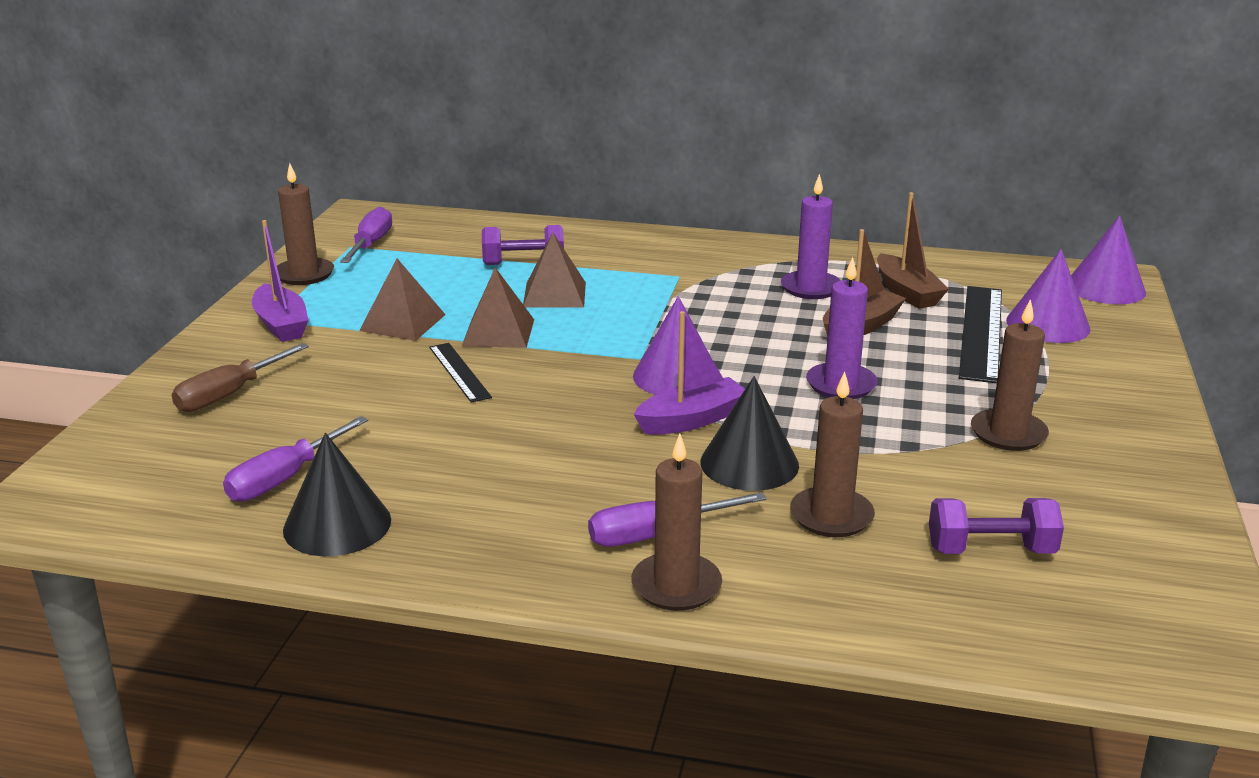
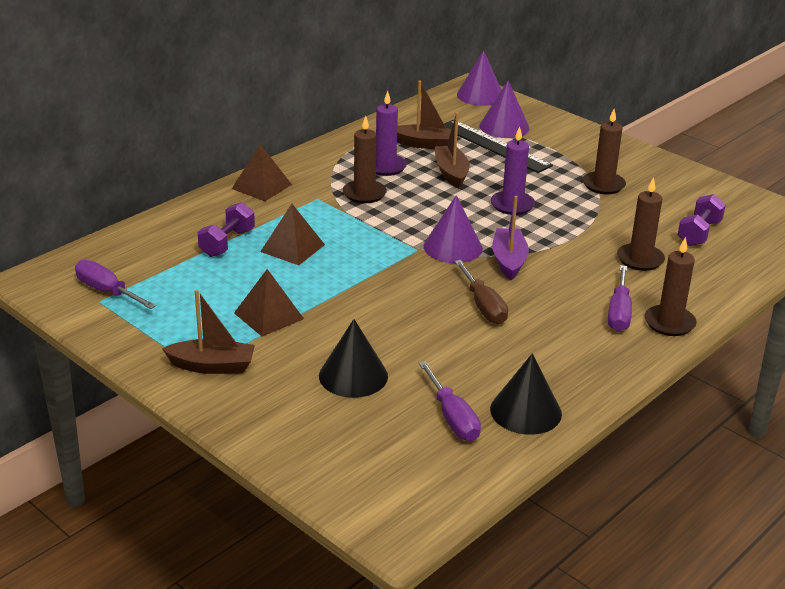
camera: 60 degrees left, 5 degrees up
brown screwdriver [172,343,309,412] -> brown screwdriver moved to [454,260,508,324]
purple boat [252,220,308,342] -> brown boat [162,289,255,374]
brown candle [277,163,334,285] -> brown candle moved to [343,116,387,203]
black ruler [429,343,492,403] -> none
brown pyramid [462,267,534,348] -> brown pyramid moved to [232,144,292,201]
black cone [700,376,799,491] -> black cone moved to [319,319,388,398]

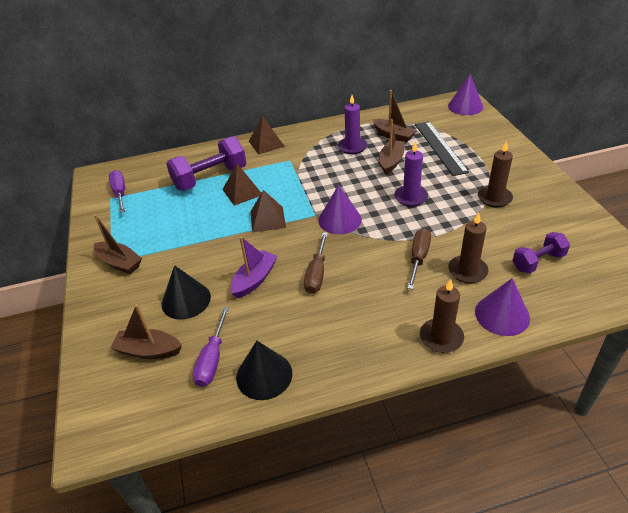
camera: 35 degrees right, 10 degrees up
purple dumbbell [197,202,255,257] -> purple dumbbell [166,136,246,191], size x1.69
brown pyramid [234,269,304,336] -> brown pyramid moved to [250,190,286,233]
brown candle [343,116,387,203] -> none
purple cone [480,80,529,138] -> purple cone moved to [475,278,530,336]
purple boat [492,196,529,280] -> purple boat moved to [231,236,278,298]
purple screwdriver [608,265,632,331] -> none
none -> brown boat [110,304,182,359]
none -> brown screwdriver [407,228,431,290]

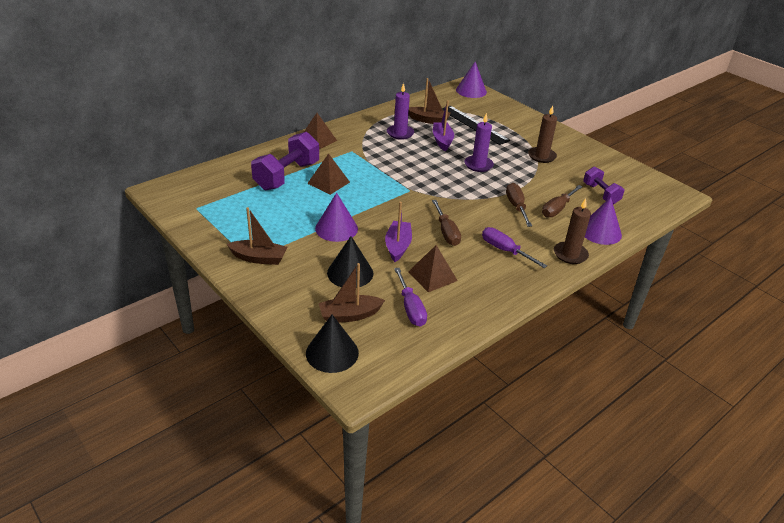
camera: 30 degrees left, 5 degrees down
purple screwdriver [109,170,125,213] -> purple screwdriver moved to [482,227,547,268]
black cone [236,340,292,400] -> black cone moved to [306,315,359,373]
brown pyramid [250,190,286,233] -> brown pyramid moved to [408,245,458,292]
purple cone [318,185,362,234] -> purple cone moved to [315,193,358,242]
brown boat [379,119,405,175] -> purple boat [433,100,454,151]
brown candle [448,213,489,283] -> brown screwdriver [542,185,583,218]
purple dumbbell [512,232,570,273] -> purple dumbbell turned 60 degrees counterclockwise [583,166,625,204]

